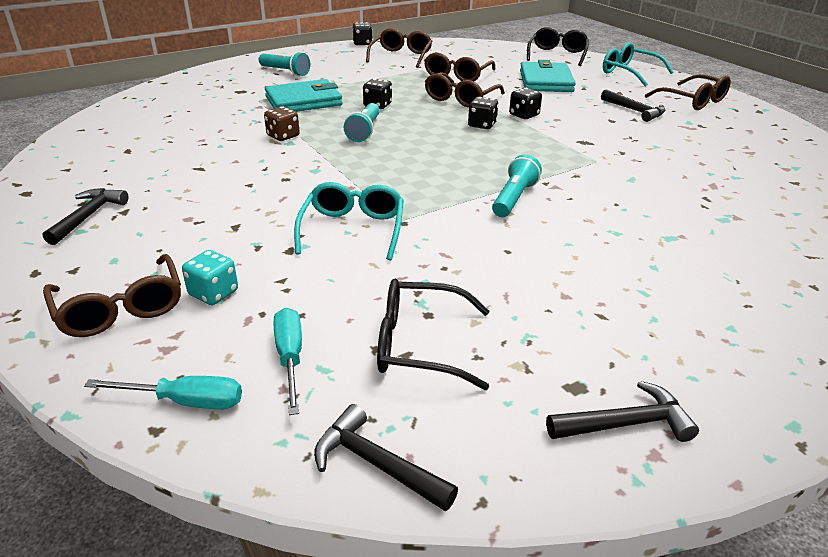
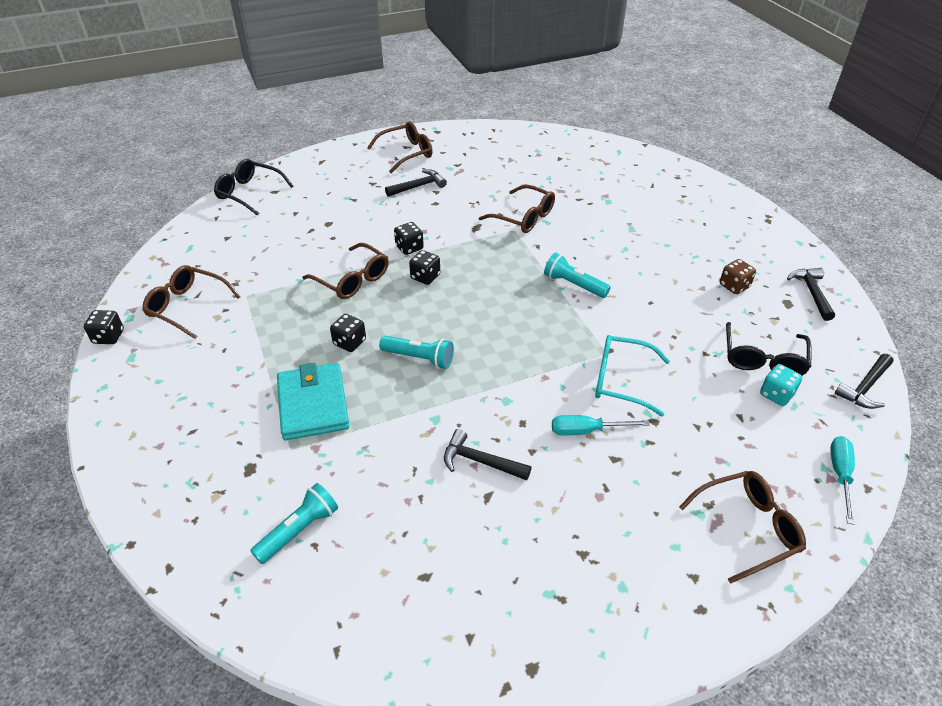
camera: 80 degrees left, 10 degrees up
black hammer [43,188,128,245] -> black hammer moved to [444,429,531,480]
turquoise dice [182,250,238,305] -> turquoise dice moved to [760,364,802,406]
turquoise flashlight [259,51,310,76] -> turquoise flashlight moved to [250,483,338,564]
brown dice [264,106,300,141] -> brown dice moved to [720,259,756,294]
turquoise screwdriver [274,308,302,415] -> turquoise screwdriver moved to [552,415,650,435]
brown glasses [424,52,495,81] -> brown glasses moved to [479,185,555,233]
turquoise wallet [520,60,576,92] -> none
turquoise glasses [603,42,673,87] -> none

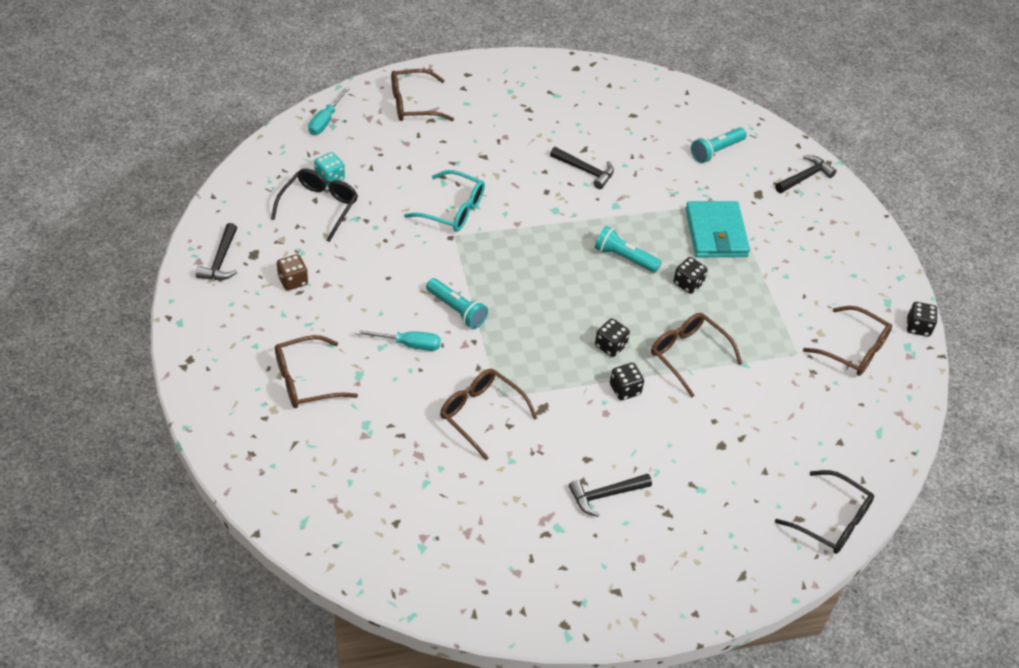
camera: 175 degrees left, 5 degrees up
brown glasses [367,122,433,173] -> brown glasses moved to [275,335,358,408]
turquoise screwdriver [552,415,650,435] -> turquoise screwdriver moved to [355,330,441,351]
black hammer [835,354,893,409] -> black hammer moved to [775,155,837,193]

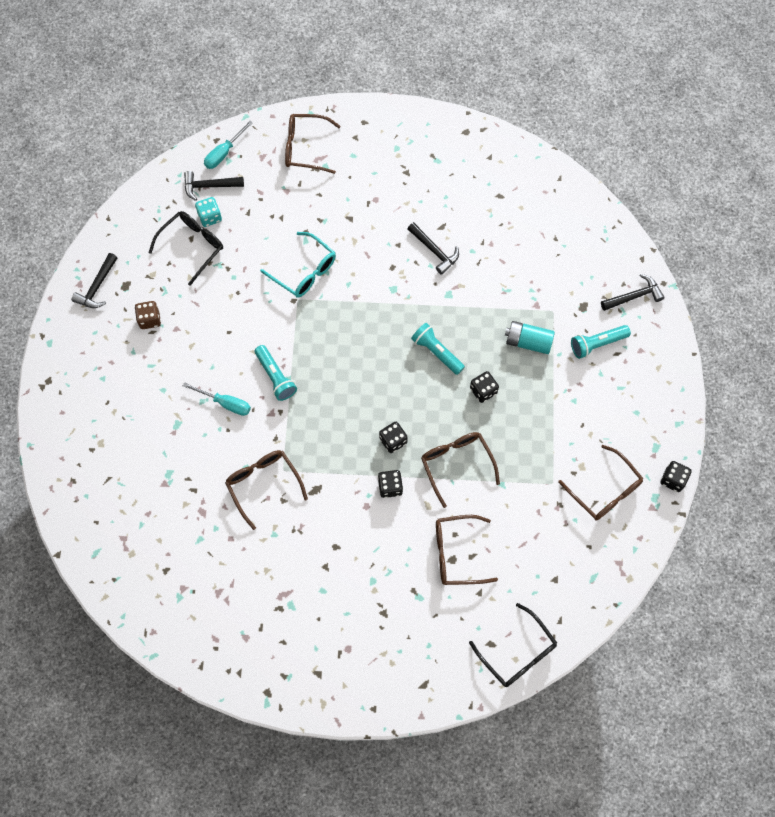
camera: 20 degrees right, 20 degrees up
brown glasses [275,335,358,408] -> brown glasses moved to [436,515,498,585]
black hammer [569,474,652,517] -> black hammer moved to [184,171,244,201]
turquoise wallet [685,201,750,257] -> turquoise battery [505,321,555,354]
turquoise flashlight [691,127,747,163] -> turquoise flashlight moved to [571,325,631,359]

